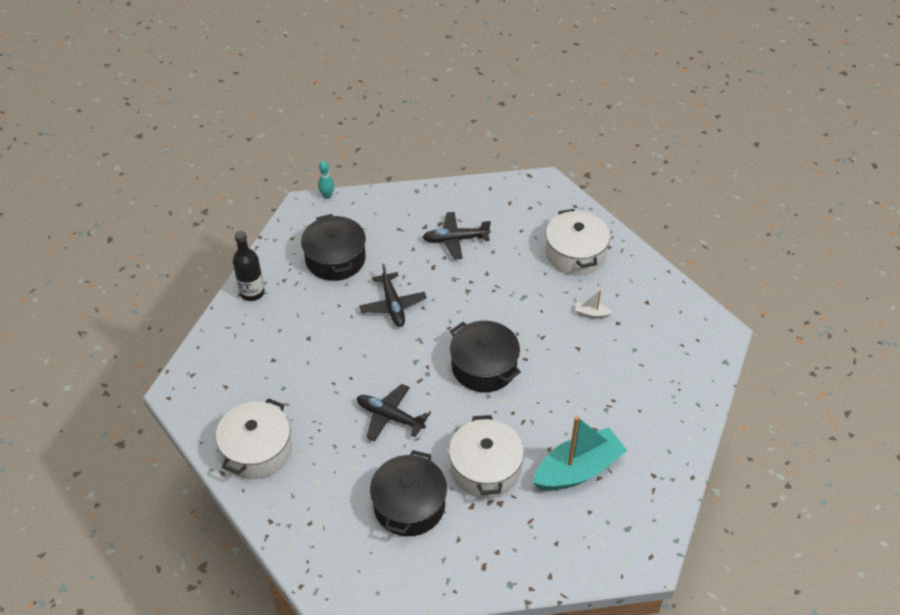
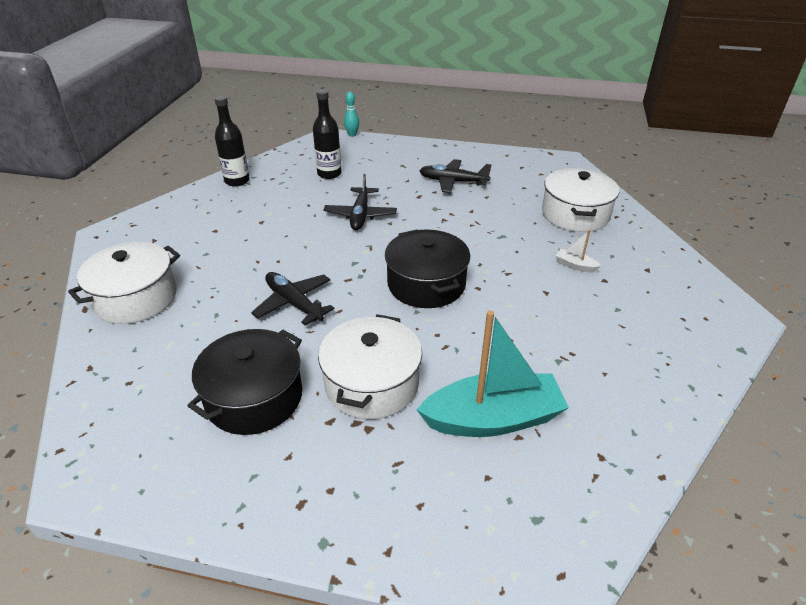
camera: 20 degrees right, 10 degrees down
black pot [301,214,366,281] -> black bottle [313,90,342,179]

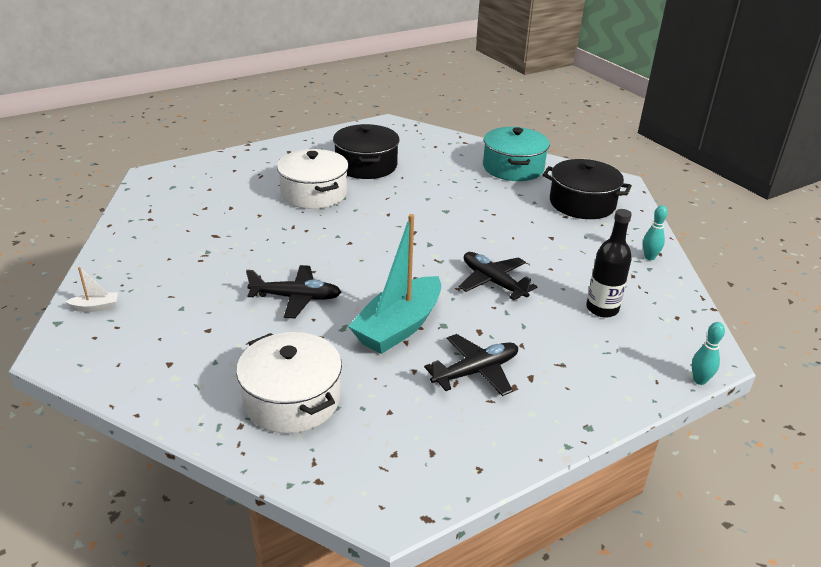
camera: 135 degrees right, 5 degrees down
white pot [68,242,180,324] -> turquoise pot [483,127,550,181]
black bottle [215,96,250,187] -> turquoise bowling pin [643,205,668,260]
black plane [251,272,334,325] -> black plane moved to [246,265,341,318]
black pot [385,229,470,308] -> black pot moved to [543,159,632,219]
turquoise boat [417,311,569,437] -> turquoise boat moved to [348,214,441,354]
white boat [556,230,601,273] -> white boat moved to [66,267,118,312]

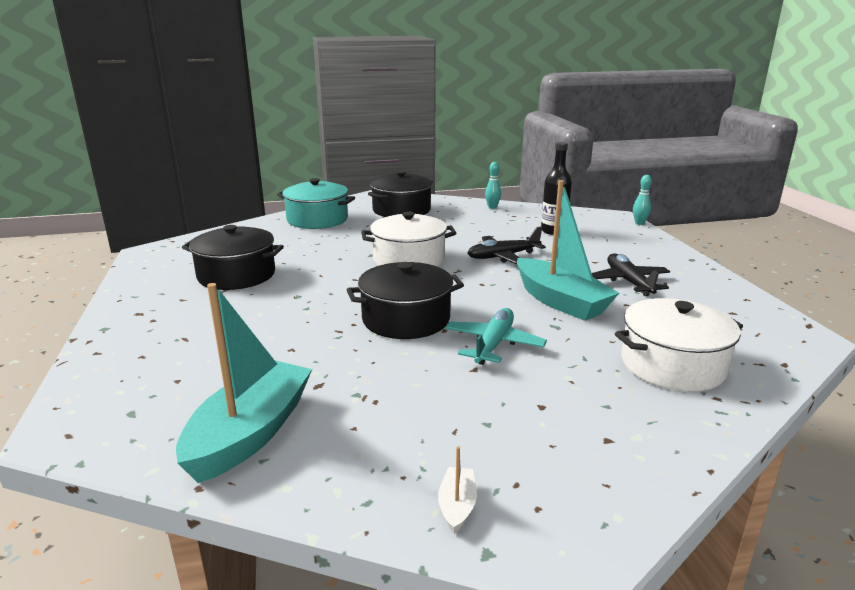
camera: 70 degrees left, 10 degrees down
black plane [246,265,341,318] -> turquoise plane [445,308,547,365]
white pot [277,149,349,209] -> white pot moved to [361,211,456,267]
none -> turquoise boat [176,283,312,483]
none -> black pot [347,262,464,339]

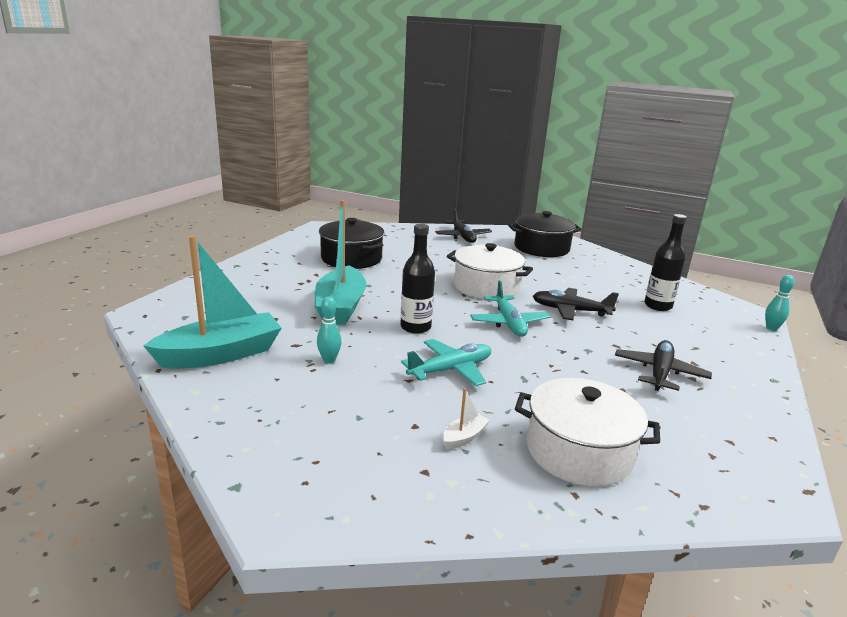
camera: 35 degrees right, 0 degrees up
turquoise pot [277,178,355,229] -> black plane [435,209,492,243]
black pot [347,262,464,339] -> black bottle [400,224,435,334]
white boat [438,446,477,534] -> white boat moved to [442,388,490,449]
turquoise bowling pin [485,162,501,209] -> turquoise bowling pin moved to [317,297,342,364]
turquoise boat [517,180,619,321] -> turquoise boat moved to [315,200,366,325]
none -> turquoise plane [470,280,550,337]

